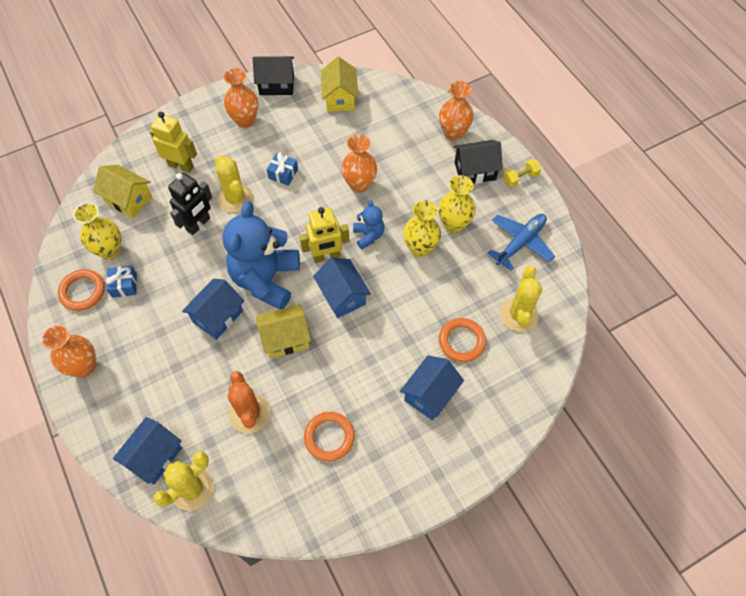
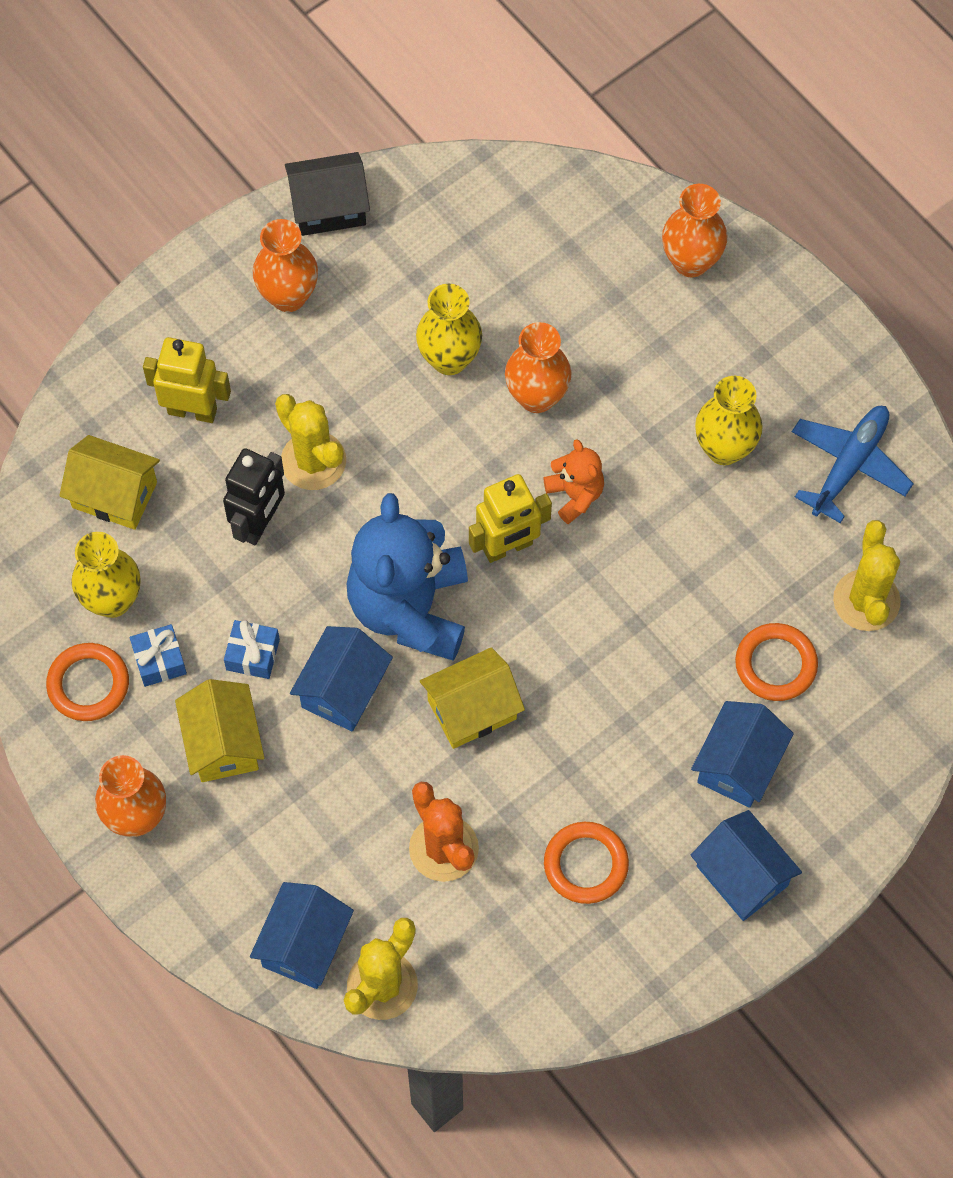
camera: 10 degrees left, 5 degrees up
blue gift [267,152,298,186] -> blue gift moved to [224,620,280,679]
blue house [313,257,371,318] -> blue house moved to [691,810,802,921]
yellow house [321,57,358,112] -> yellow house moved to [175,679,264,782]
blue teddy bear [353,200,385,249] -> orange teddy bear [543,439,604,524]
yellow vase [403,200,441,257] -> yellow vase moved to [416,283,482,375]
black house [453,140,503,184] -> none
yellow dumbbell [503,159,541,187] -> none

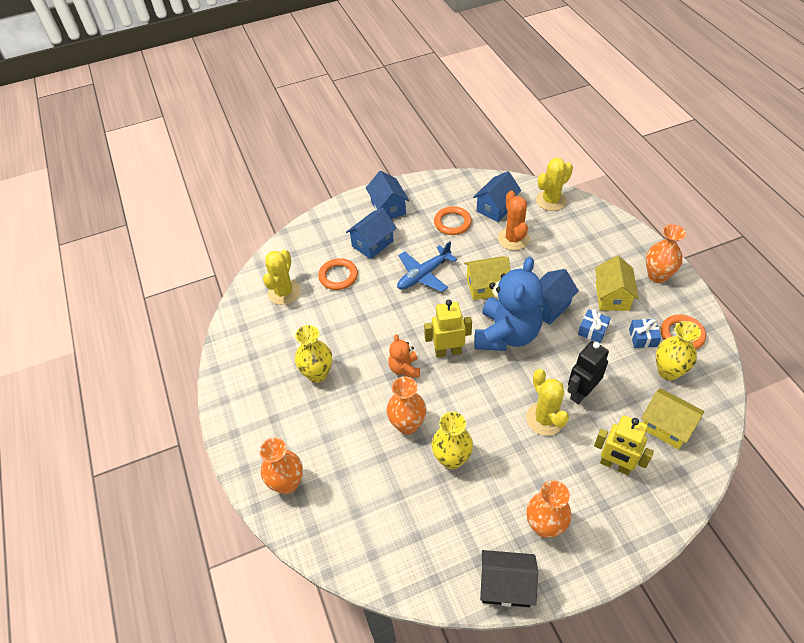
camera: 160 degrees left, 15 degrees down
blue house [250,882,354,989] -> blue house moved to [473,171,521,222]
blue plane [792,406,914,523] -> blue plane moved to [397,241,457,292]

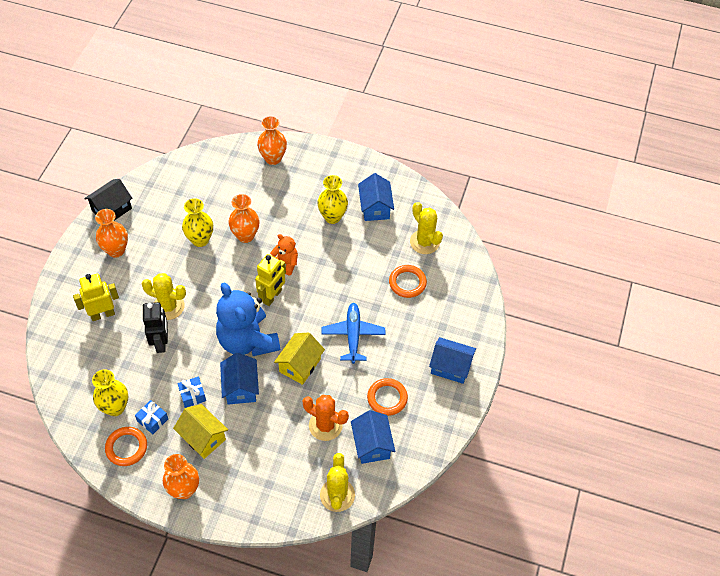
camera: 125 degrees right, 5 degrees up
blue house [346,207,396,259] -> blue house moved to [358,173,394,221]
yellow house [641,388,704,450] -> none

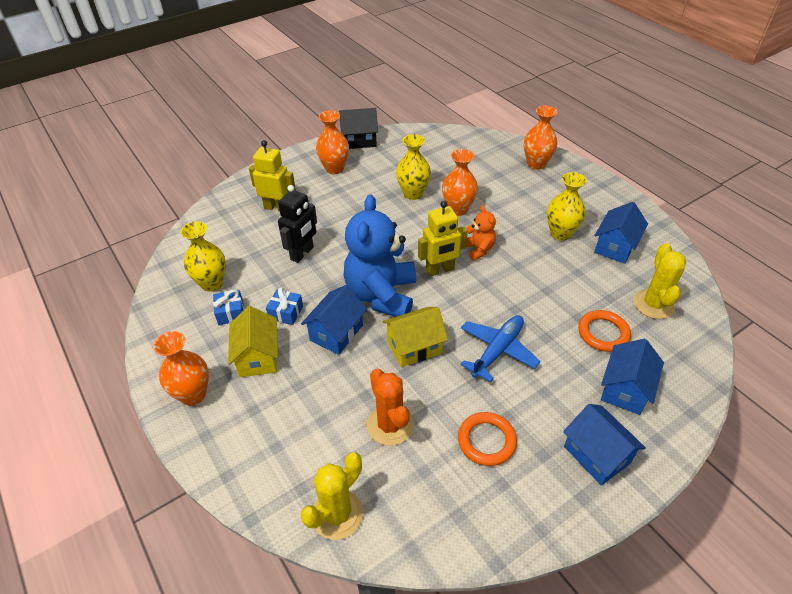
camera: 40 degrees right, 10 degrees down
orange ring [105,427,147,466] -> none
yellow cactus [141,273,186,320] -> none
blue house [351,410,395,464] -> blue house moved to [601,339,664,415]

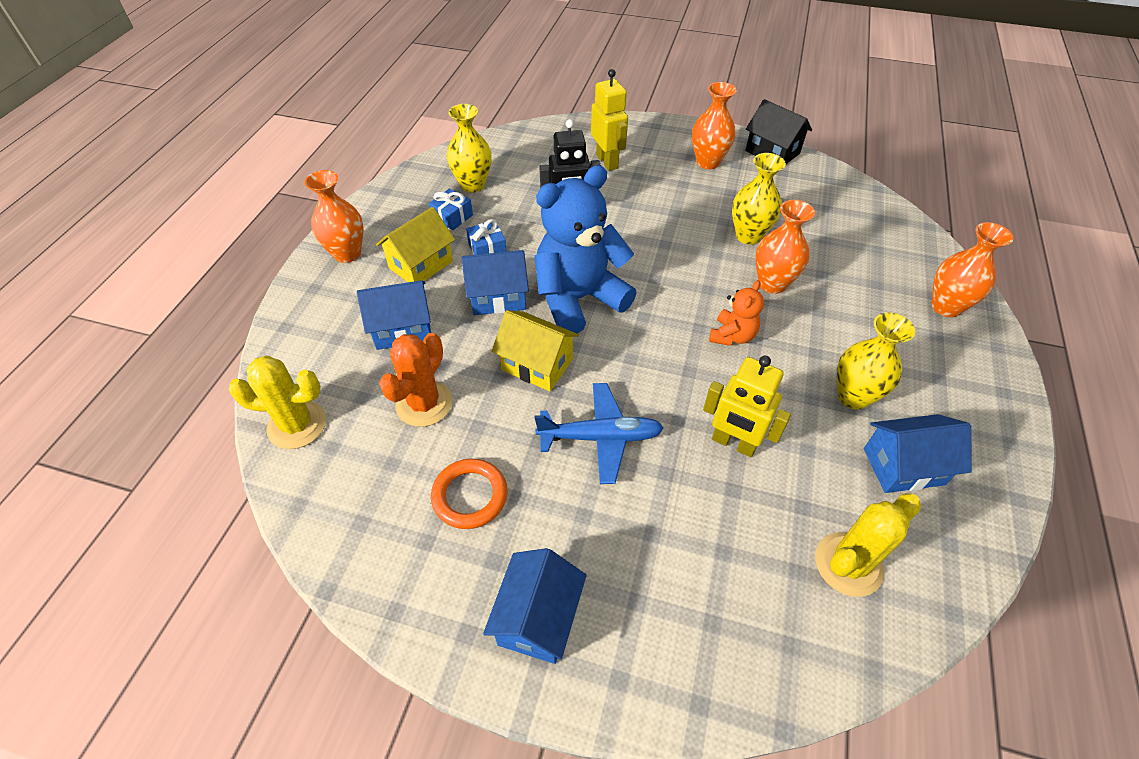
camera: 50 degrees right, 5 degrees up
yellow robot [418,201,468,277] -> yellow robot moved to [703,356,791,457]
orange ring [578,310,631,352] -> none
blue house [601,339,664,415] -> blue house moved to [357,280,431,350]

